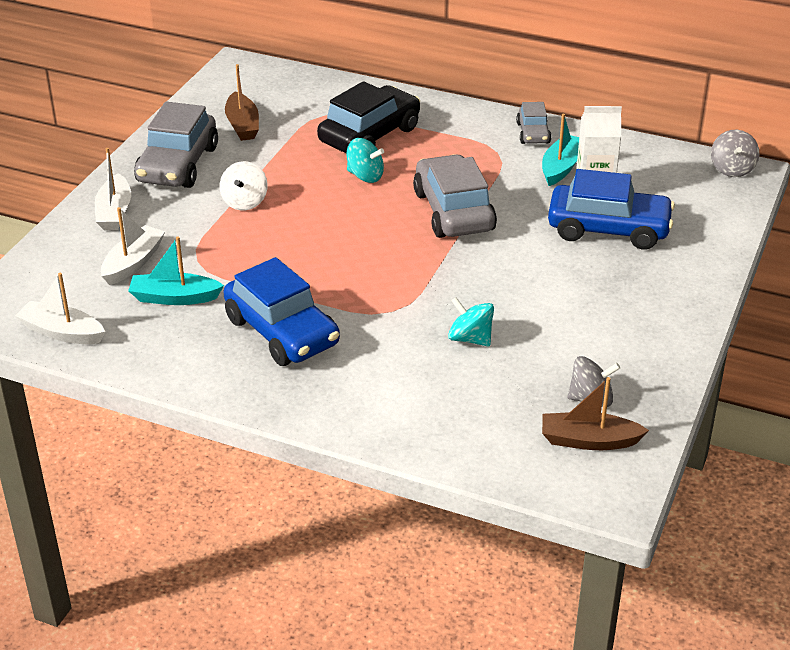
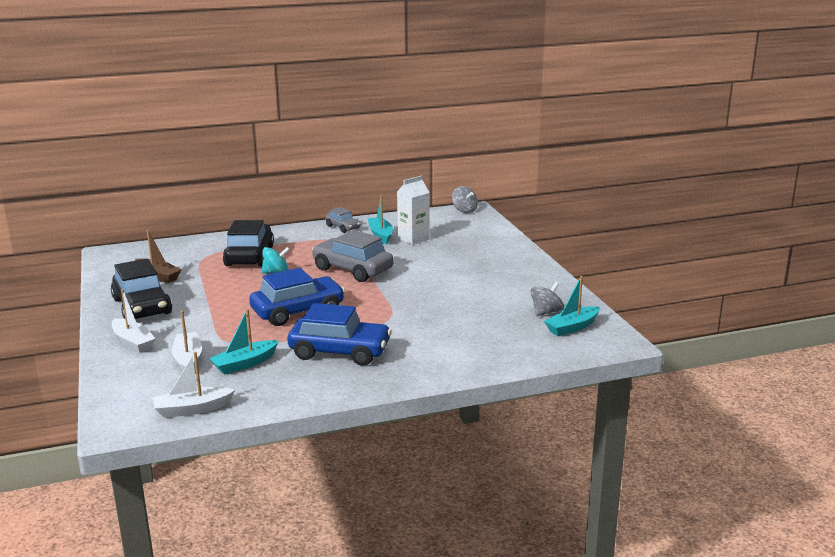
camera: 40 degrees left, 15 degrees down
grey car [134,102,218,188] -> black car [111,259,172,319]
white spinning top [220,161,268,210] -> none
turquoise spinning top [448,297,494,346] -> none
brown boat [542,377,649,450] -> turquoise boat [544,276,600,336]
blue car [548,169,675,250] -> blue car moved to [249,268,345,326]

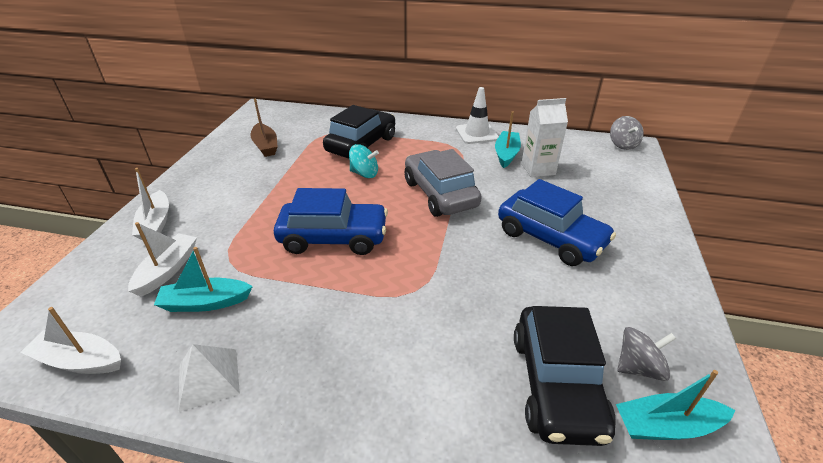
camera: 30 degrees right, 15 degrees up
black car [111,259,172,319] -> black car moved to [514,306,616,446]
blue car [287,303,392,366] -> blue car moved to [498,179,616,266]
grey car [326,207,361,233] -> white traffic cone [456,87,499,144]
none -> white pyramid [178,344,240,412]

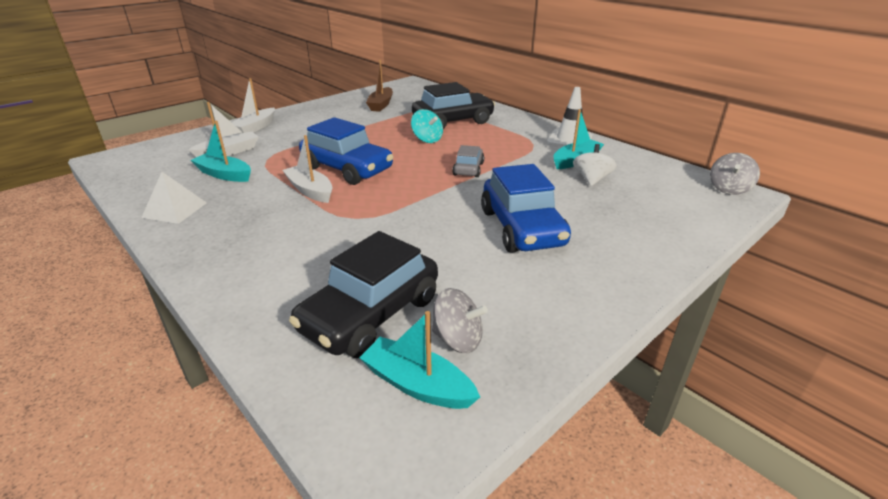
camera: 35 degrees right, 5 degrees down
white boat [20,307,121,374] -> white boat moved to [282,135,332,203]
grey car [405,149,482,217] -> grey car [452,145,484,177], size x0.53
white carton [521,98,568,177] -> white spinning top [573,144,617,186]

